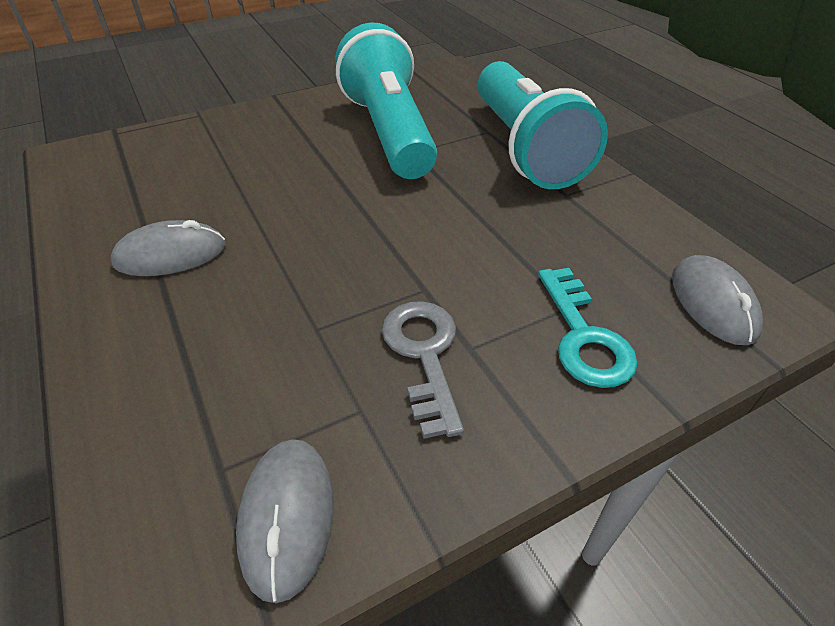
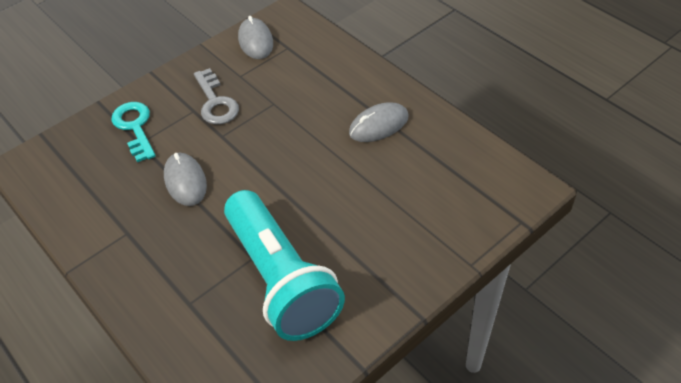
camera: 170 degrees right, 5 degrees up
turquoise flashlight [477,61,608,189] -> none
grey mouse [672,255,763,345] -> grey mouse moved to [164,153,207,206]

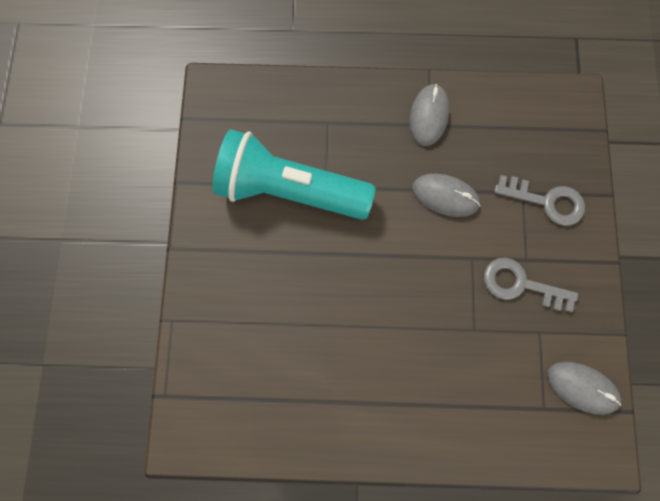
camera: 130 degrees right, 25 degrees up
turquoise key [111,102,156,162] -> grey key [494,175,585,226]
grey mouse [349,102,408,142] -> grey mouse moved to [409,84,450,146]

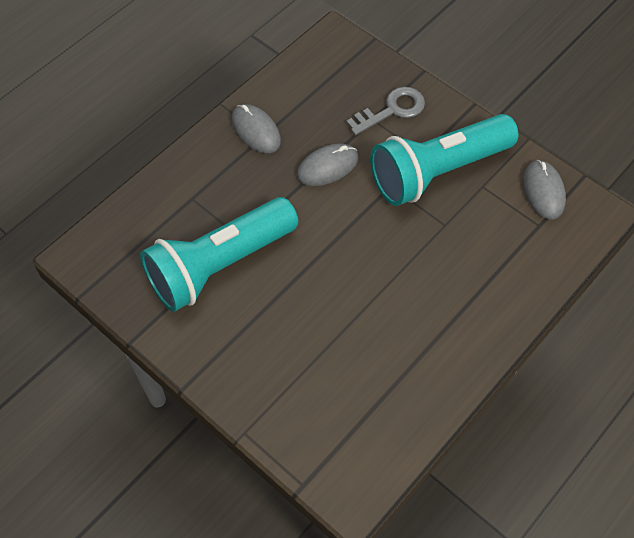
camera: 50 degrees left, 15 degrees down
grey key [484,258,578,312] -> turquoise flashlight [370,114,518,206]
grey mouse [547,361,621,415] -> grey mouse turned 75 degrees counterclockwise [523,160,566,220]

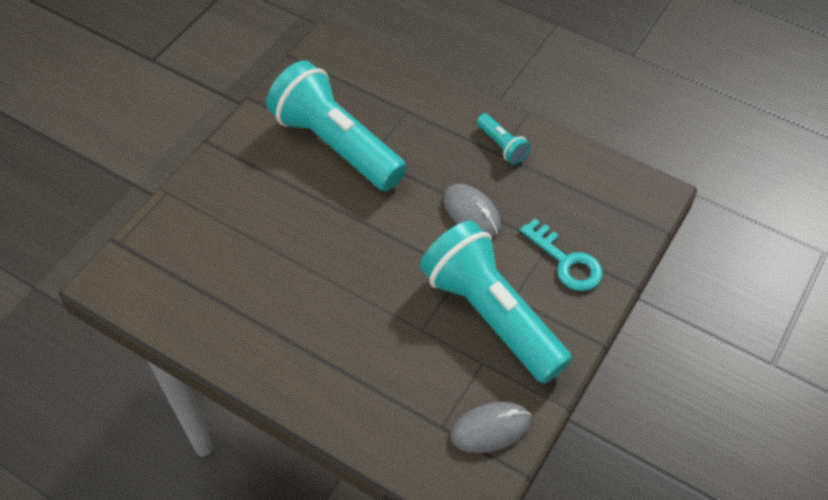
camera: 80 degrees right, 5 degrees down
grey mouse [232,104,281,153] -> turquoise flashlight [477,114,531,165]
grey key [346,87,425,135] -> turquoise key [520,219,603,291]

